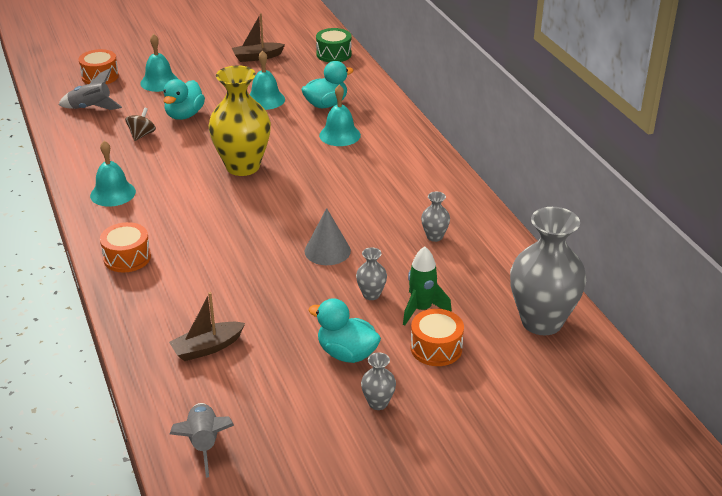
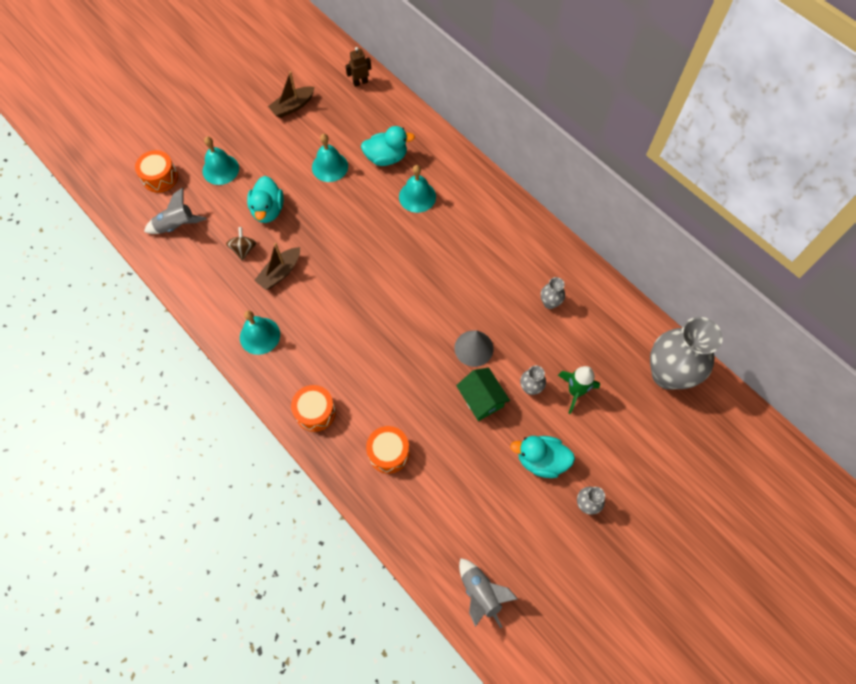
camera: 20 degrees left, 30 degrees up
brown boat [169,292,245,361] -> brown boat moved to [254,243,300,290]
yellow vase [209,65,271,176] -> none
turquoise duck [301,61,354,108] -> turquoise duck turned 45 degrees clockwise [361,126,415,166]
green drum [316,28,352,62] -> brown robot [345,47,371,87]
orange drum [410,309,464,366] -> orange drum moved to [366,426,410,473]
none -> green house [456,368,510,421]

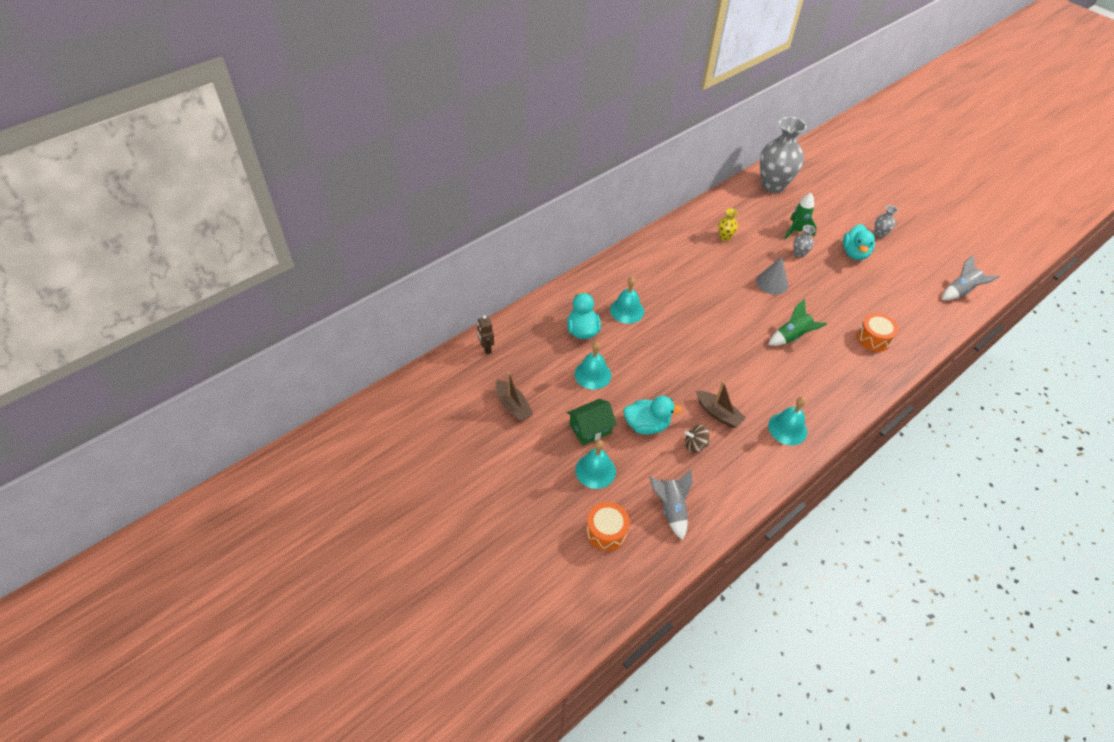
camera: 90 degrees left, 15 degrees down
orange drum [291,385,336,432] -> none
green house [456,368,510,421] -> green house moved to [567,399,617,445]
grey vase [541,277,565,309] -> yellow vase [718,208,738,241]
none -> green rocket [768,299,827,346]

